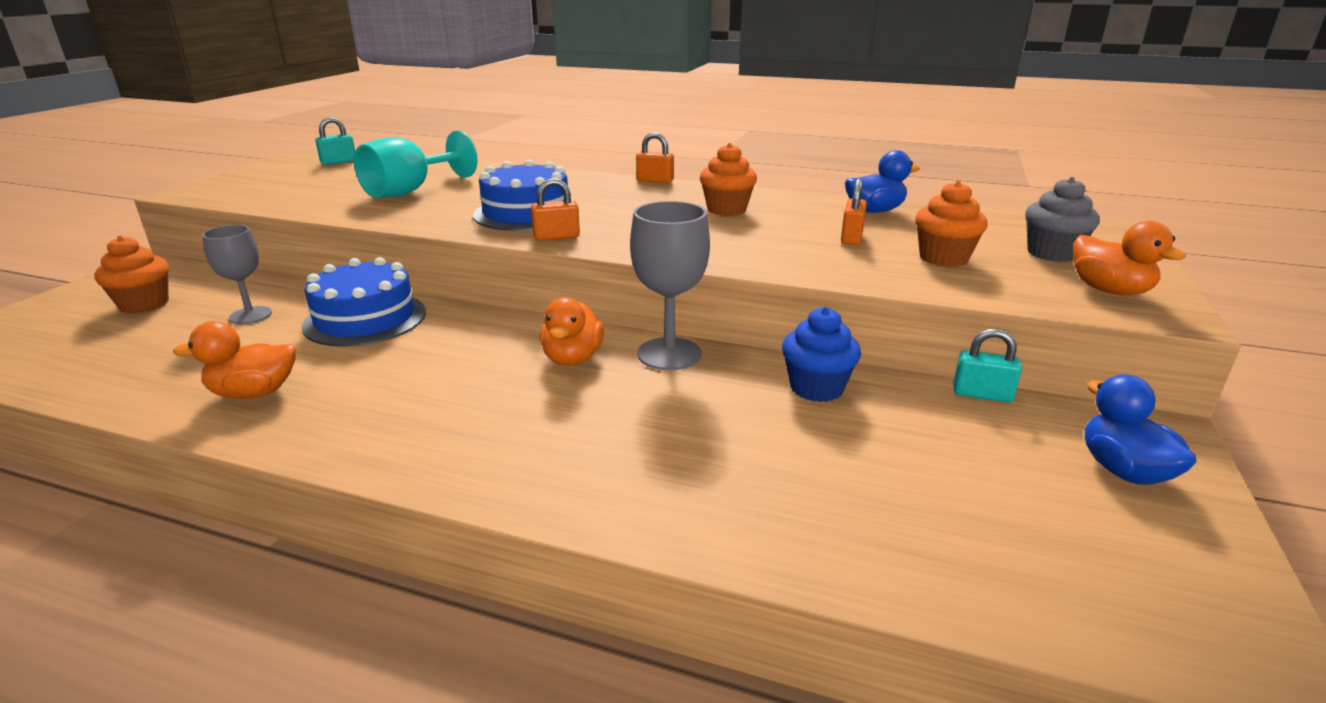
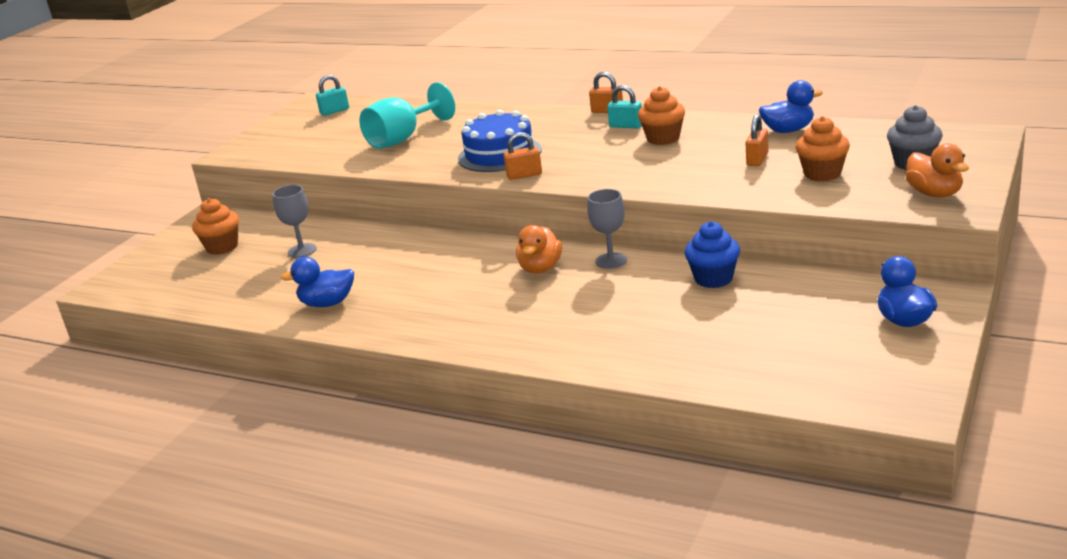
camera: 10 degrees right, 0 degrees up
orange duck [173,321,296,399] -> blue duck [281,257,354,307]
blue cake [301,257,426,347] -> none
grey goblet [630,201,710,370] -> grey goblet [587,189,627,269], size x0.66
turquoise padlock [953,329,1022,403] -> turquoise padlock moved to [607,85,642,128]

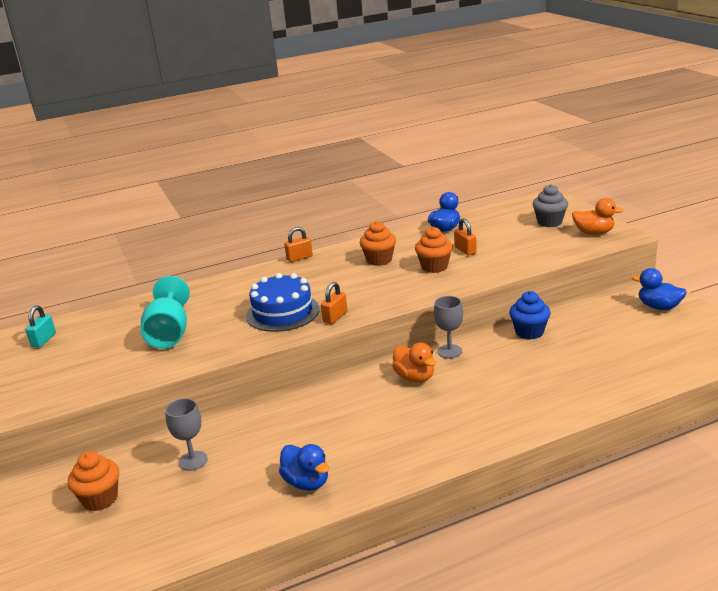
camera: 50 degrees left, 0 degrees up
blue duck [281,257,354,307] -> blue duck turned 75 degrees counterclockwise [279,444,329,491]
turquoise padlock [607,85,642,128] -> none
orange cupcake [795,116,850,182] -> orange cupcake moved to [415,227,453,273]

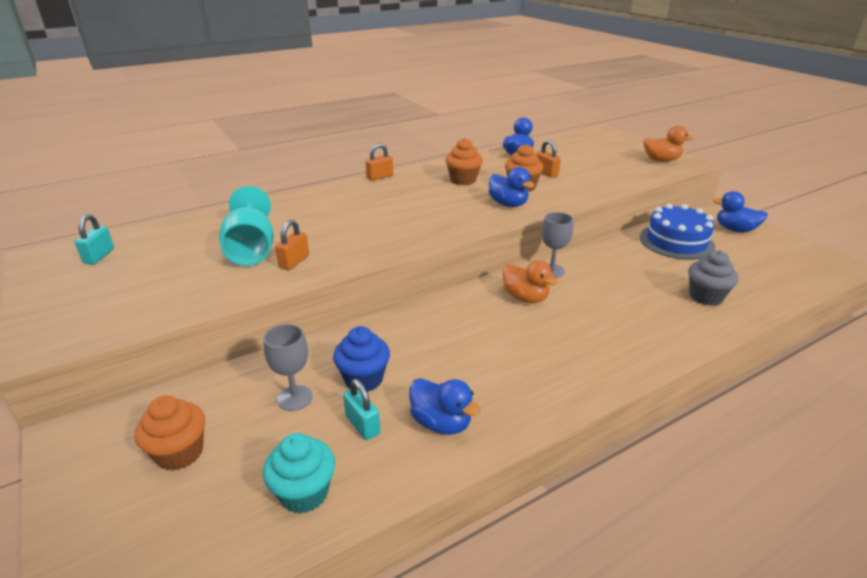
camera: 10 degrees left, 5 degrees up
blue cake [246,273,319,332] -> blue cake moved to [640,203,715,260]
orange padlock [321,282,348,324] -> orange padlock moved to [275,220,309,270]
blue cupcake [509,291,551,340] -> blue cupcake moved to [333,326,390,392]
grey cupcake [533,184,568,227] -> grey cupcake moved to [688,250,738,306]
none -> turquoise cupcake [263,433,335,514]
none -> turquoise padlock [343,379,380,440]
none -> blue duck [489,167,535,207]

